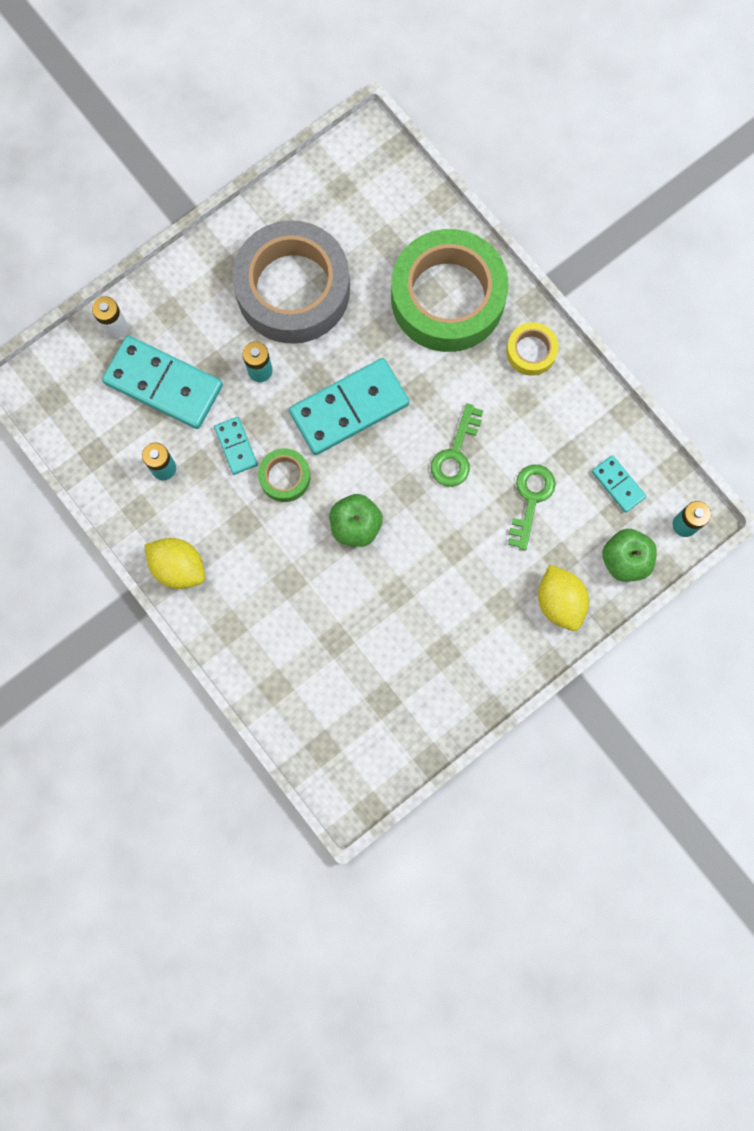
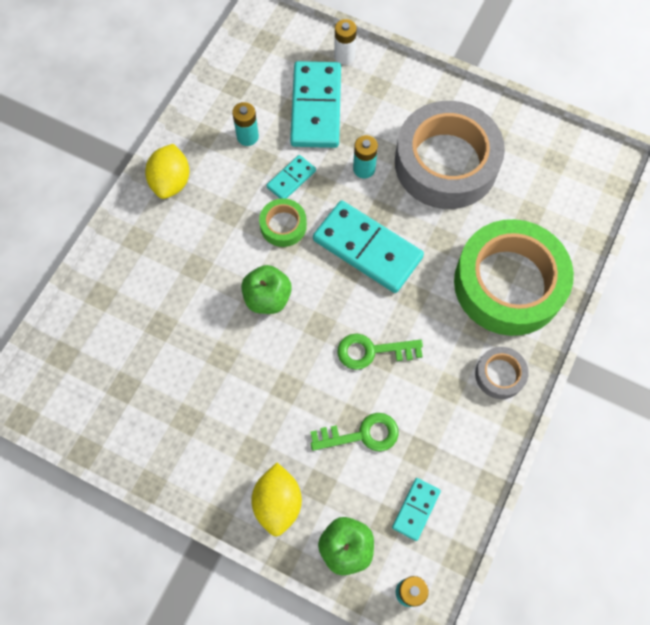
camera: 65 degrees right, 10 degrees down
yellow tape [506,322,558,376] -> grey tape [475,347,529,399]
yellow lemon [538,564,589,631] -> yellow lemon turned 45 degrees counterclockwise [251,463,302,537]

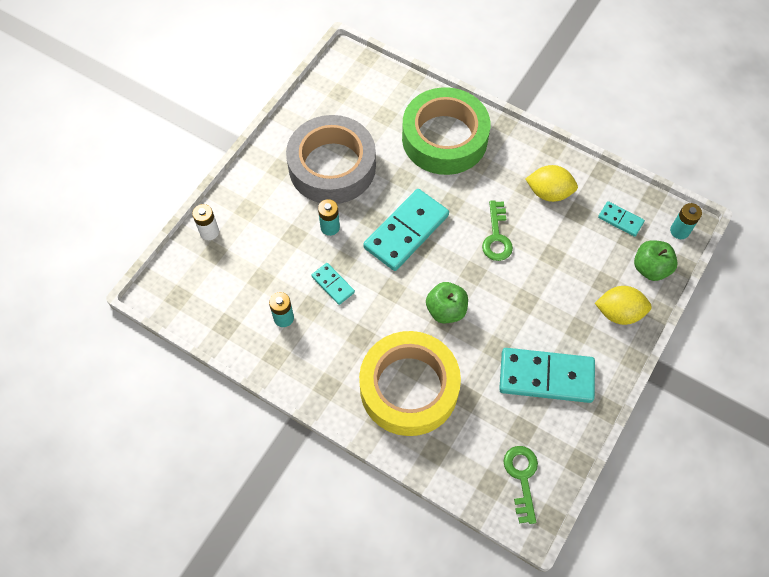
camera: 85 degrees left, 5 degrees down
yellow lemon [145,144,189,199] -> yellow lemon moved to [526,165,578,202]
green tape [259,198,307,247] -> none
turquoise domino [290,61,341,148] -> turquoise domino moved to [499,348,595,403]
green key [310,413,399,452] -> green key moved to [504,446,538,524]
grey tape [475,347,529,399] -> none
none -> yellow tape [359,331,461,436]

